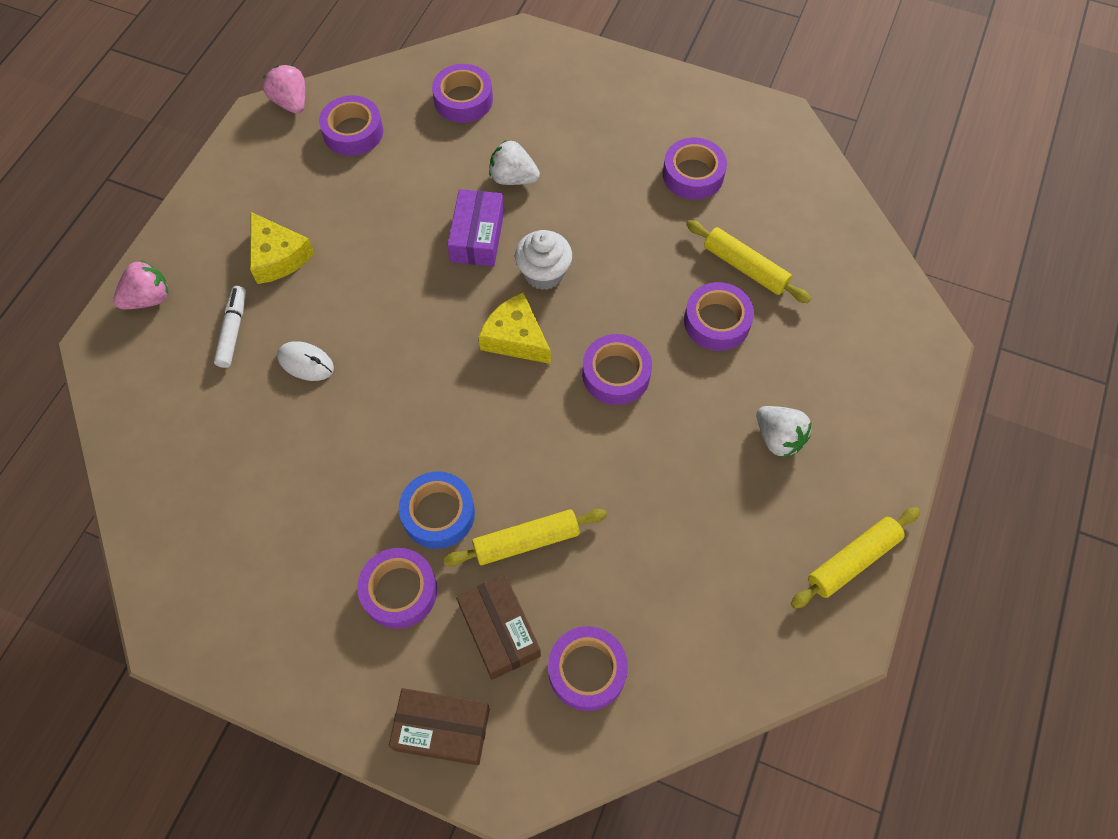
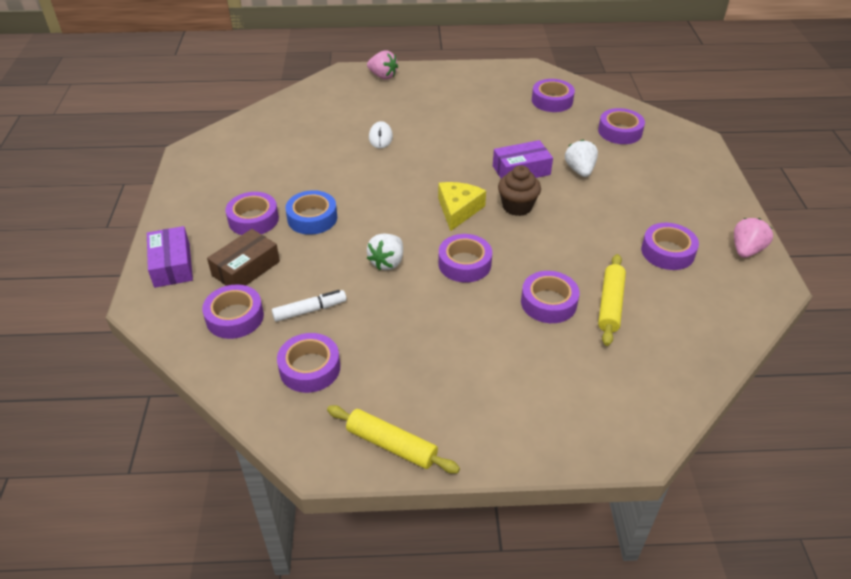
camera: 65 degrees right, 20 degrees down
white marker [214,286,246,368] -> white marker moved to [272,290,347,322]
yellow cheese [250,212,315,284] -> none
pink strawberry [263,65,305,114] -> pink strawberry moved to [734,218,773,258]
brown box [389,688,490,765] -> purple box [147,226,193,288]
yellow rolling pin [444,509,607,566] -> none
white cupcake [515,230,572,290] -> brown cupcake [498,165,541,216]
white strawberry [757,406,811,458] -> white strawberry moved to [367,234,403,270]
none -> purple tape [277,333,340,393]

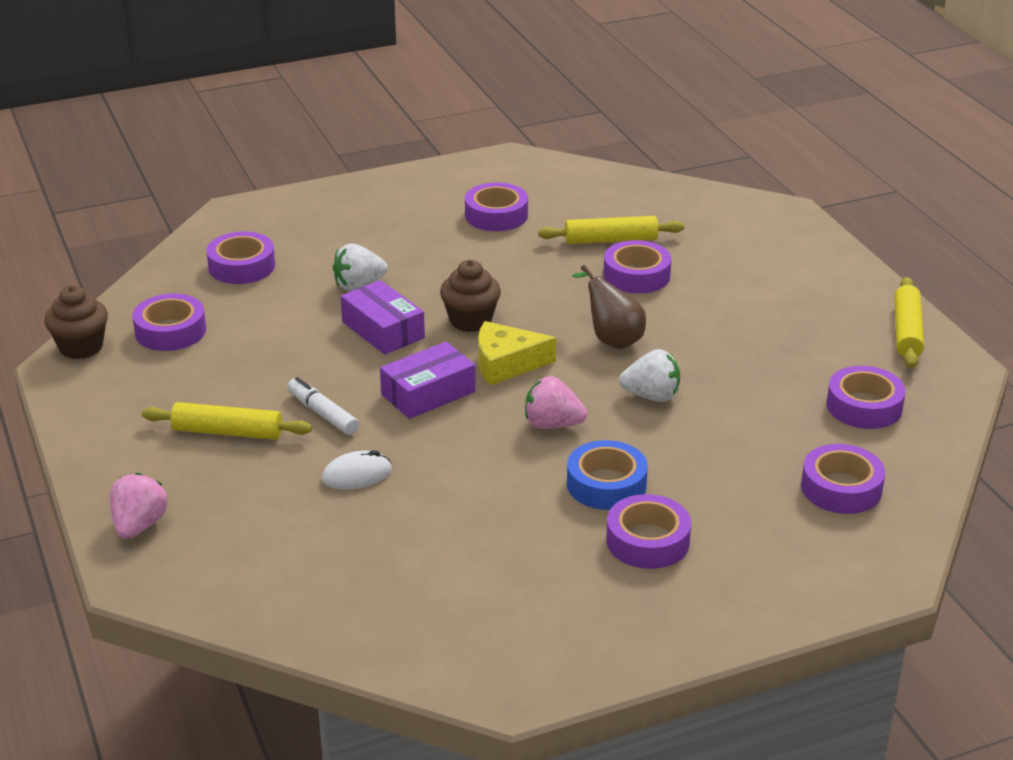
camera: 110 degrees left, 10 degrees down
purple box [147,226,193,288] -> purple box moved to [380,342,476,419]
brown box [207,229,280,286] -> none
white marker [272,290,347,322] -> white marker moved to [287,377,359,435]
purple tape [438,234,492,282] -> brown pear [572,265,646,349]
pink strawberry [734,218,773,258] -> pink strawberry moved to [525,376,587,429]
none -> brown cupcake [44,285,108,359]
none -> yellow rolling pin [142,402,312,440]

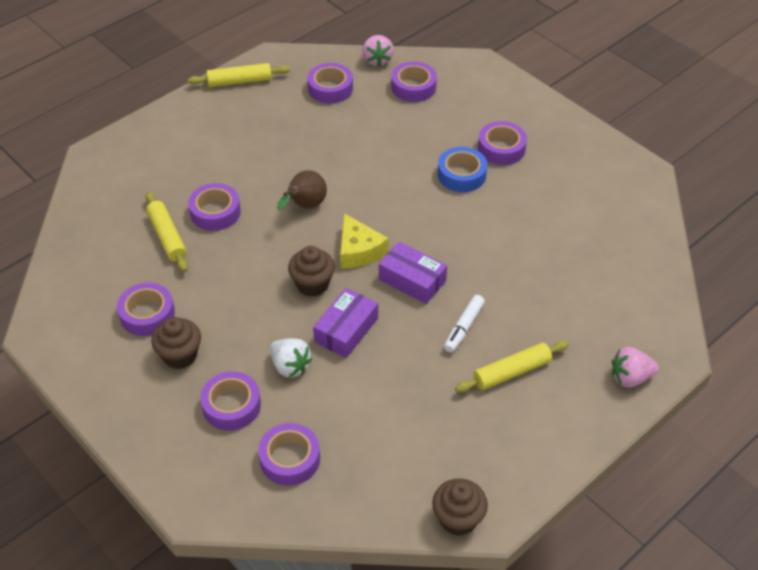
camera: 110 degrees left, 15 degrees up
purple tape [132,294,206,351] -> purple tape moved to [200,371,261,431]
yellow rolling pin [142,402,312,440] -> yellow rolling pin turned 75 degrees clockwise [455,340,569,393]
white mouse [322,450,392,489] -> none
pink strawberry [525,376,587,429] -> pink strawberry moved to [362,35,394,66]
white strawberry [619,349,680,402] -> none
none -> brown cupcake [152,317,201,369]

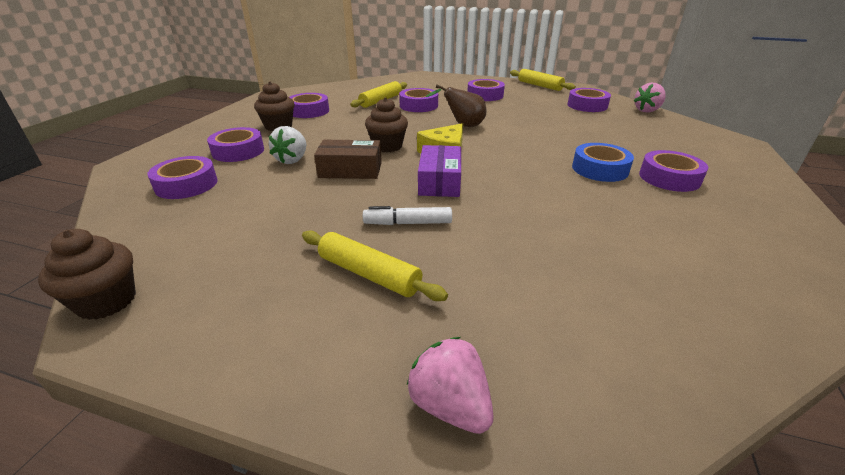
camera: 60 degrees right, 15 degrees down
purple box [313,288,378,358] -> brown box [314,140,382,179]
purple tape [391,62,437,102] -> purple tape moved to [467,79,505,101]

